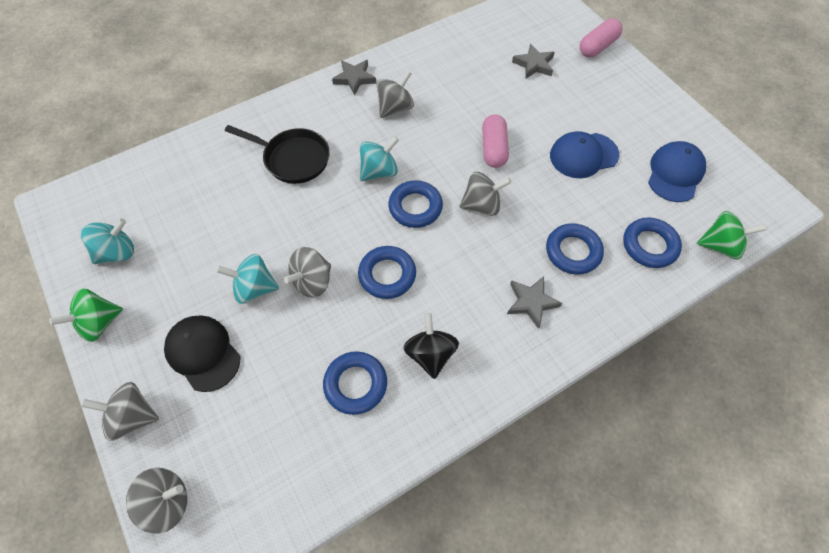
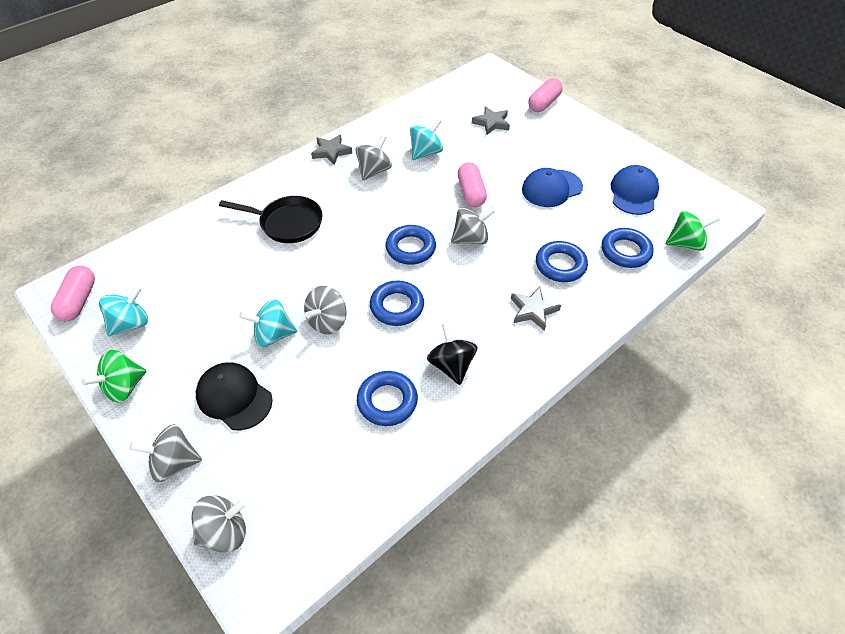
camera: 10 degrees left, 10 degrees down
turquoise spinning top [360,136,399,181] -> turquoise spinning top moved to [410,118,443,160]
none -> pink capsule [51,266,95,321]

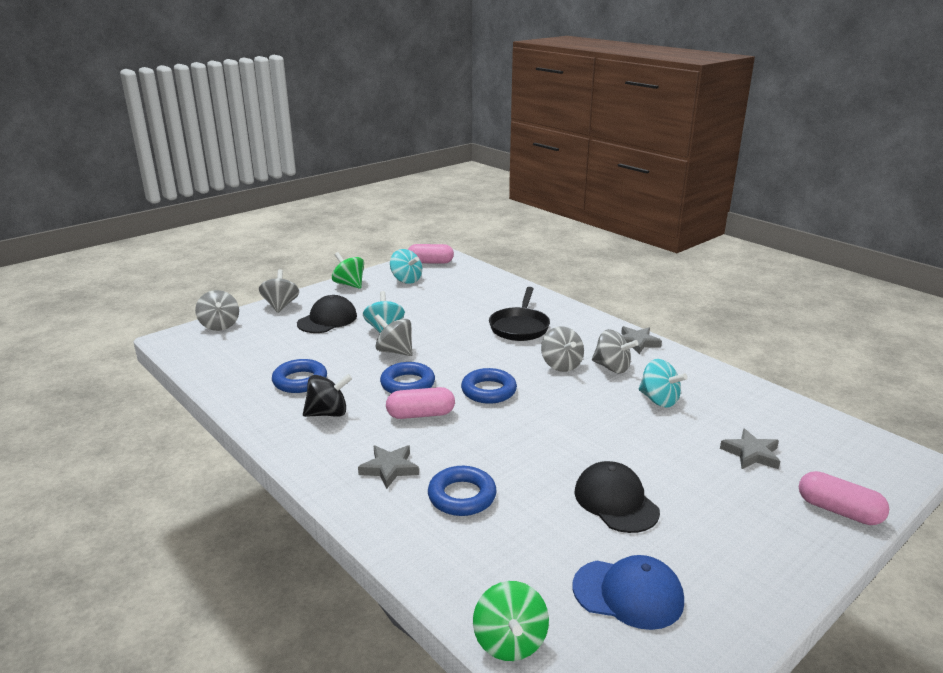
camera: 90 degrees right, 25 degrees down
grey spinning top [451,207,495,244] -> grey spinning top moved to [541,326,584,372]
pink capsule [458,162,487,207] -> pink capsule moved to [386,387,455,419]
blue cap [522,168,583,207] -> black cap [574,461,660,533]
blue ring [602,228,654,268] -> none

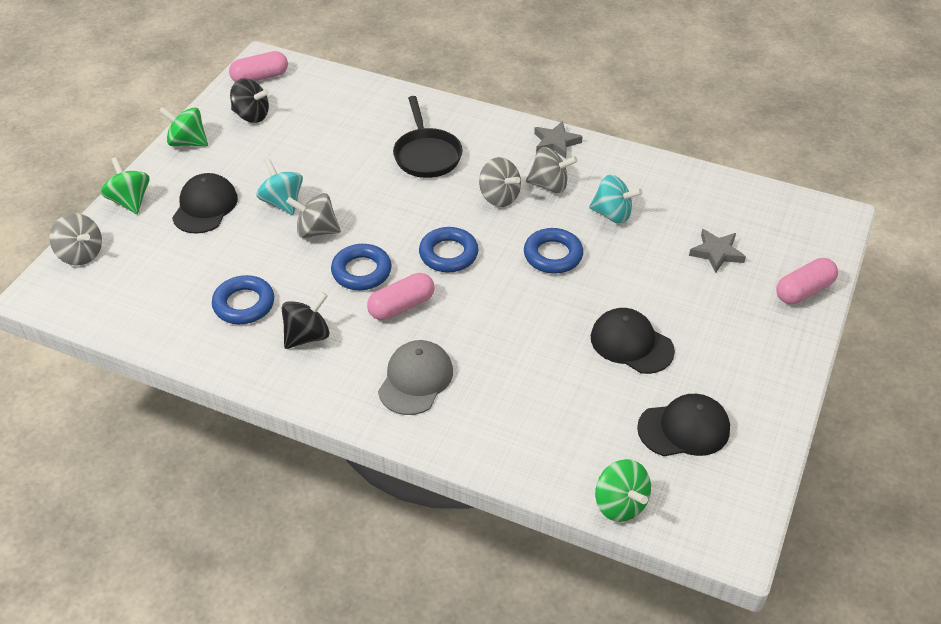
camera: 25 degrees left, 20 degrees up
grey spinning top [259,269,299,313] -> green spinning top [101,157,150,214]
grey star [358,445,419,489] -> grey cap [378,340,453,415]
turquoise spinning top [390,249,422,284] -> black spinning top [230,78,269,123]
blue ring [428,466,497,516] -> blue ring moved to [524,228,583,274]
blue cap [573,555,684,630] -> black cap [637,394,730,456]
pink capsule [799,471,889,525] -> pink capsule turned 45 degrees counterclockwise [776,258,838,304]

